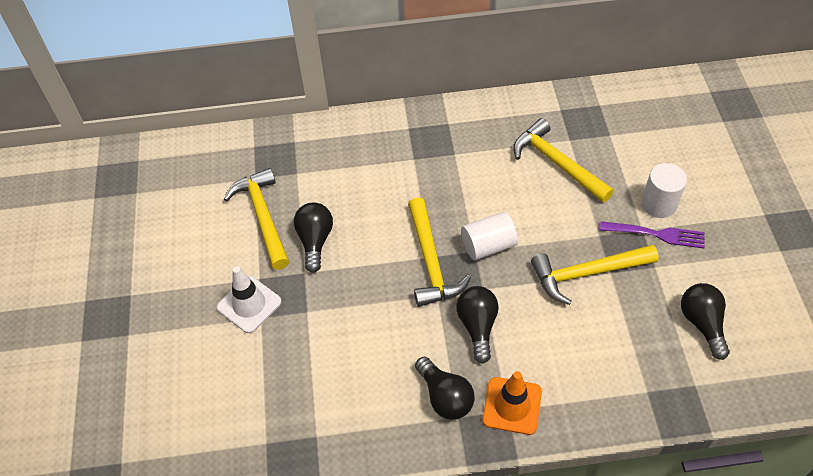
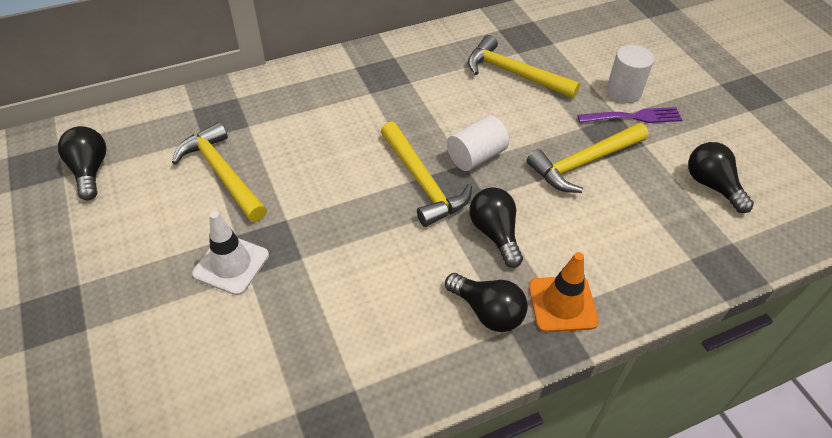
camera: 20 degrees left, 5 degrees down
black light bulb [294,202,333,273] -> black light bulb moved to [58,126,106,200]

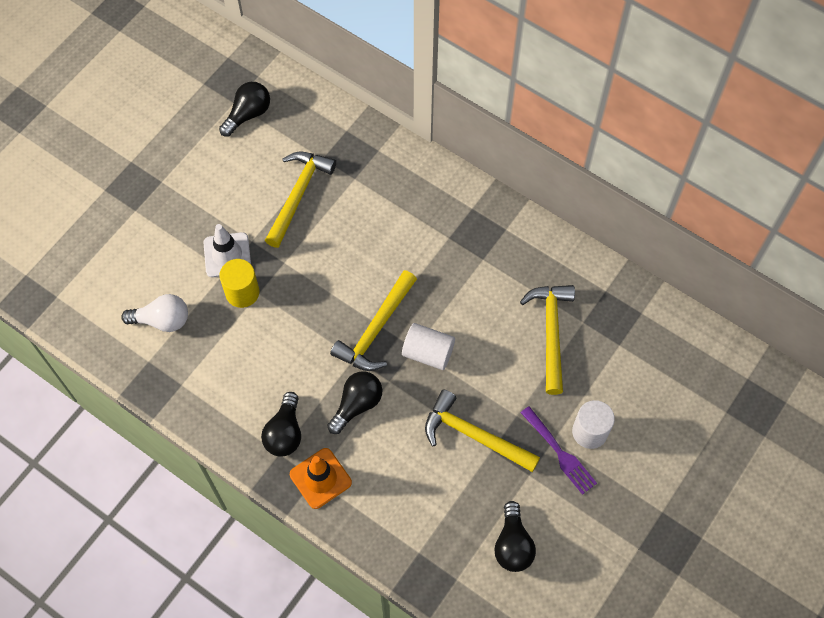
camera: 60 degrees right, 15 degrees up
black light bulb [688,142,754,213] -> black light bulb turned 150 degrees clockwise [494,501,536,572]
none -> white light bulb [121,294,188,332]
none -> yellow cylinder [219,259,259,308]

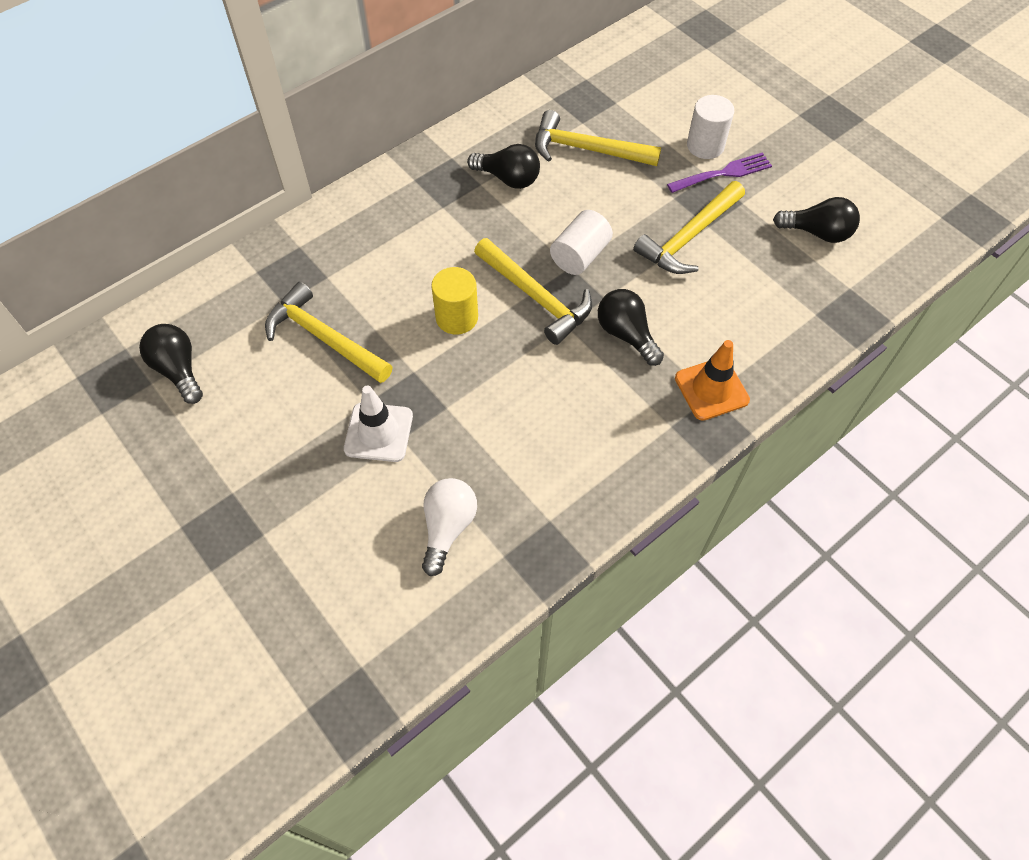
camera: 75 degrees left, 5 degrees down
yellow cylinder [219,259,259,308] -> yellow cylinder moved to [431,267,478,335]
black light bulb [261,392,301,457] -> black light bulb moved to [467,144,540,189]

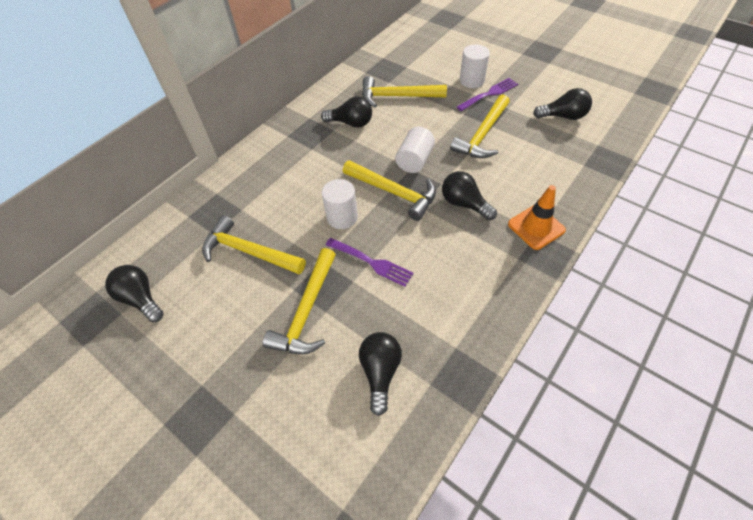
camera: 10 degrees left, 5 degrees down
white traffic cone [344,386,413,462] -> yellow hammer [262,248,336,354]
white light bulb [422,478,477,576] -> black light bulb [359,332,402,416]
yellow cylinder [431,267,478,335] -> white cylinder [322,179,358,229]
none -> purple fork [325,238,414,287]

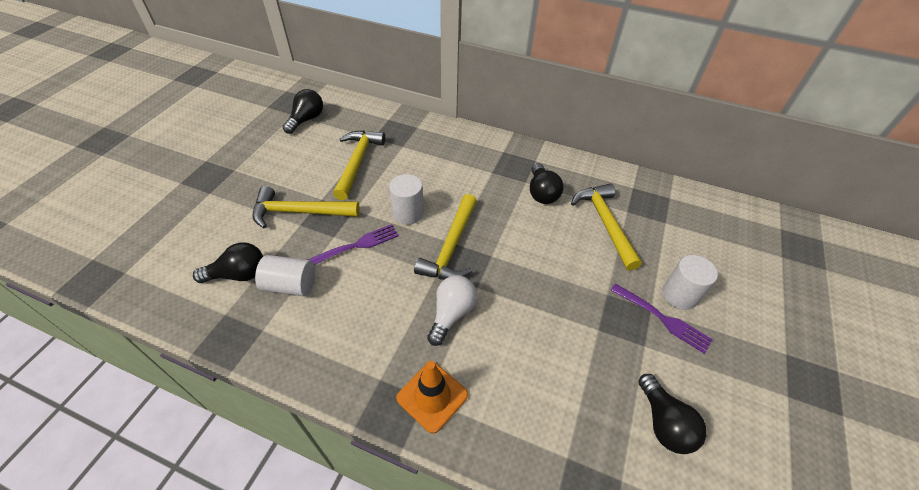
camera: 70 degrees right, 5 degrees down
purple fork [325,238,414,287] -> purple fork turned 135 degrees counterclockwise [307,224,399,265]
white cylinder [395,127,435,173] -> white cylinder moved to [255,255,315,296]
black light bulb [442,171,497,220] -> white light bulb [427,275,477,346]
yellow hammer [450,94,510,158] -> none

